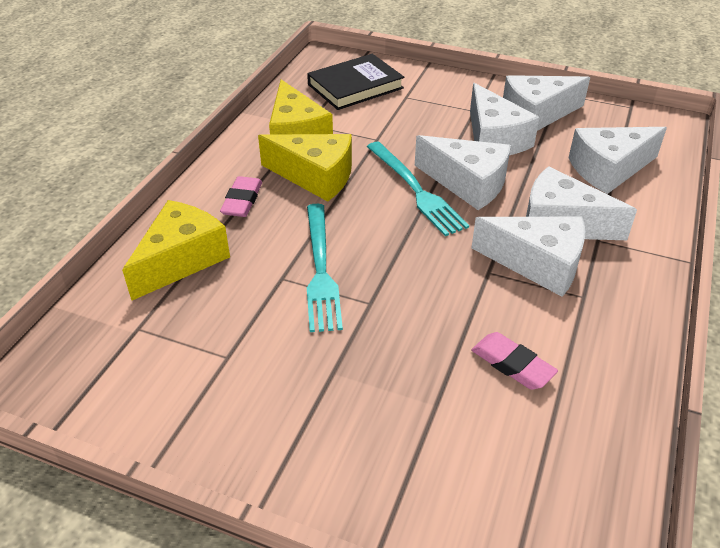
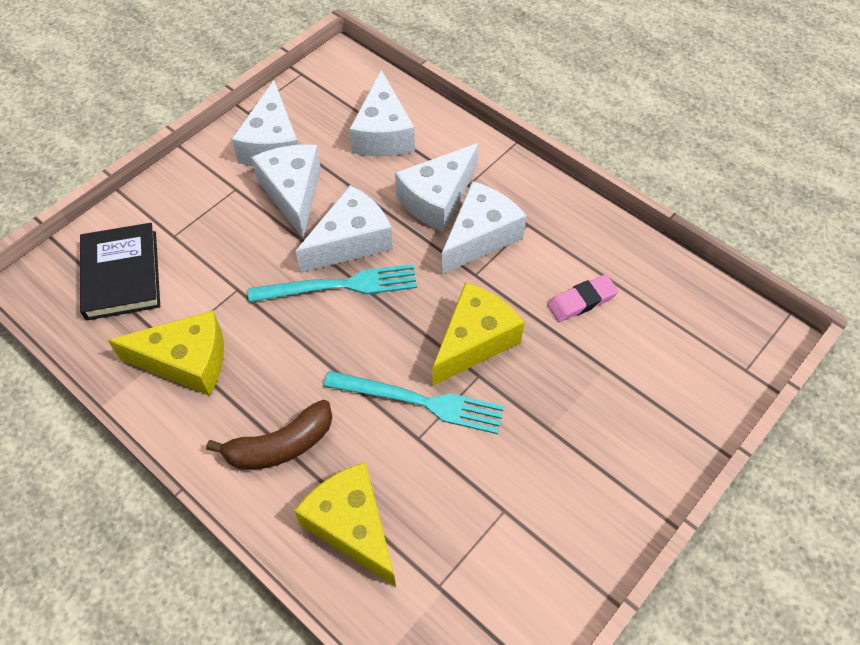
camera: 70 degrees left, 15 degrees up
pink eraser [220,176,262,217] -> brown banana [206,400,333,470]
yellow cheese [258,134,352,202] -> yellow cheese moved to [432,282,525,386]
white cheese [470,83,540,155] -> white cheese turned 105 degrees counterclockwise [251,144,321,239]

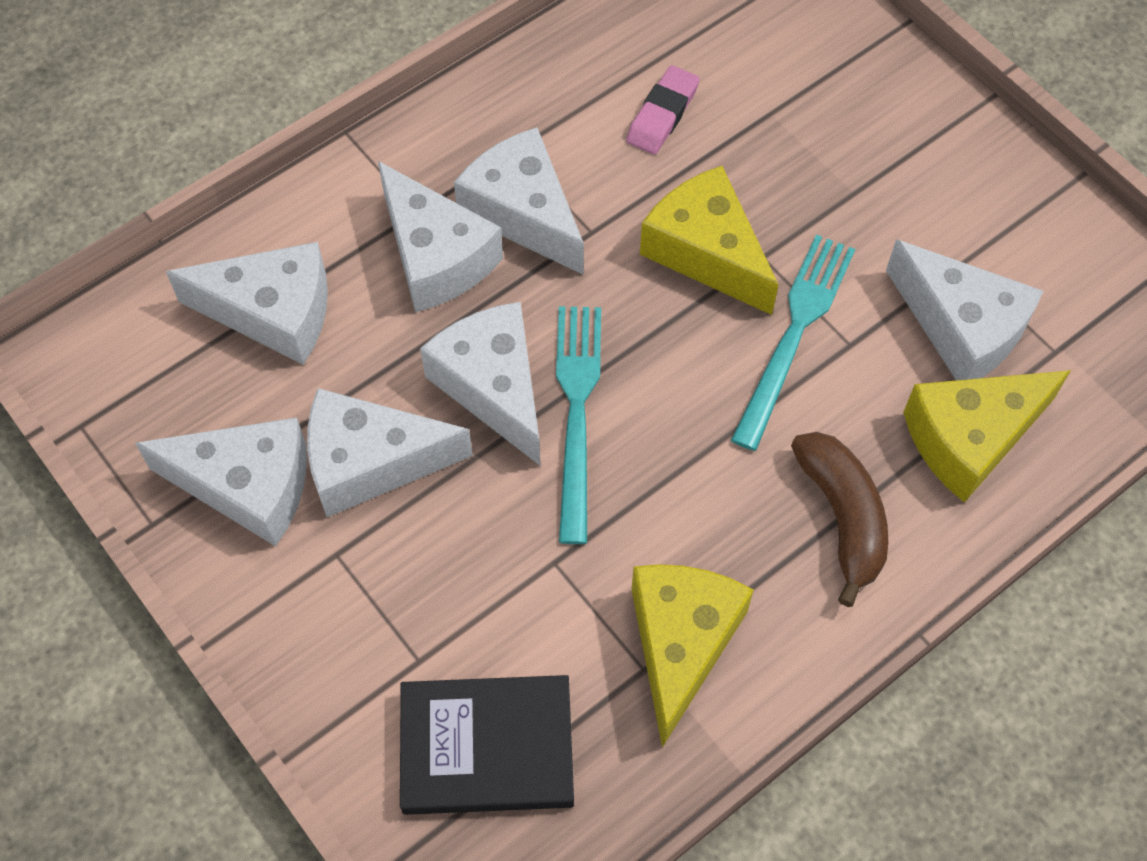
camera: 80 degrees left, 5 degrees up
pink eraser [547,274,618,322] -> pink eraser turned 45 degrees clockwise [626,65,700,155]
none -> white cheese [886,239,1043,380]

